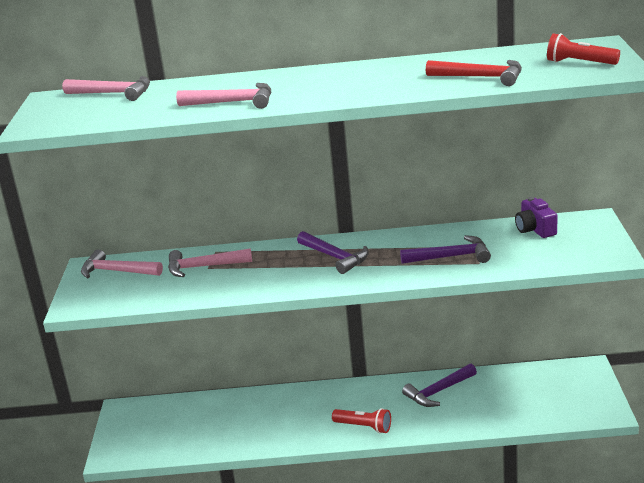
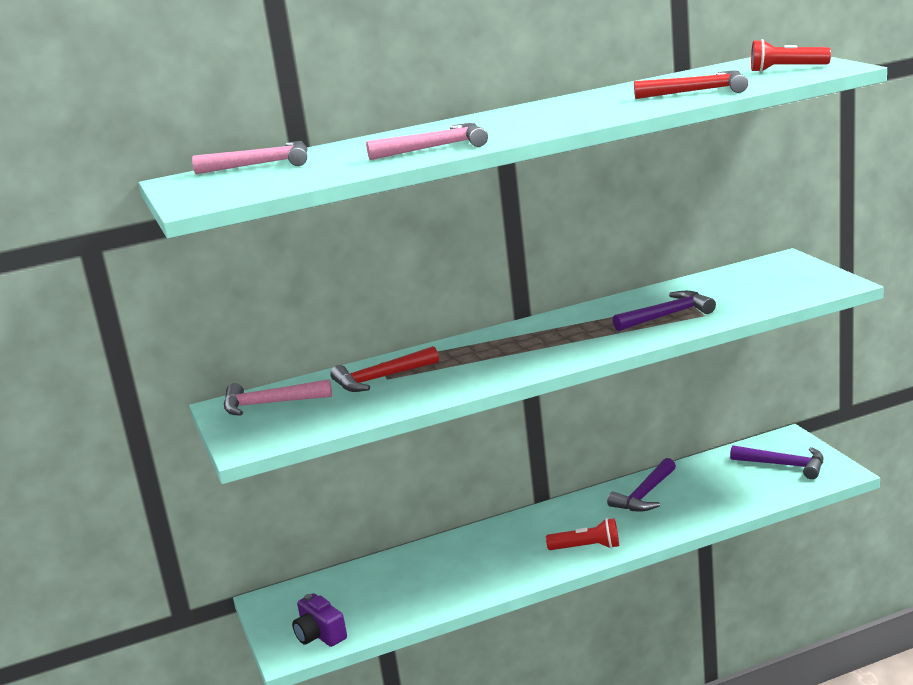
camera: 20 degrees left, 5 degrees down
pink hammer [168,248,252,277] -> red hammer [330,346,439,392]
purple hammer [297,231,369,274] -> purple hammer moved to [730,445,824,479]
purple camera [515,197,557,238] -> purple camera moved to [292,593,347,647]

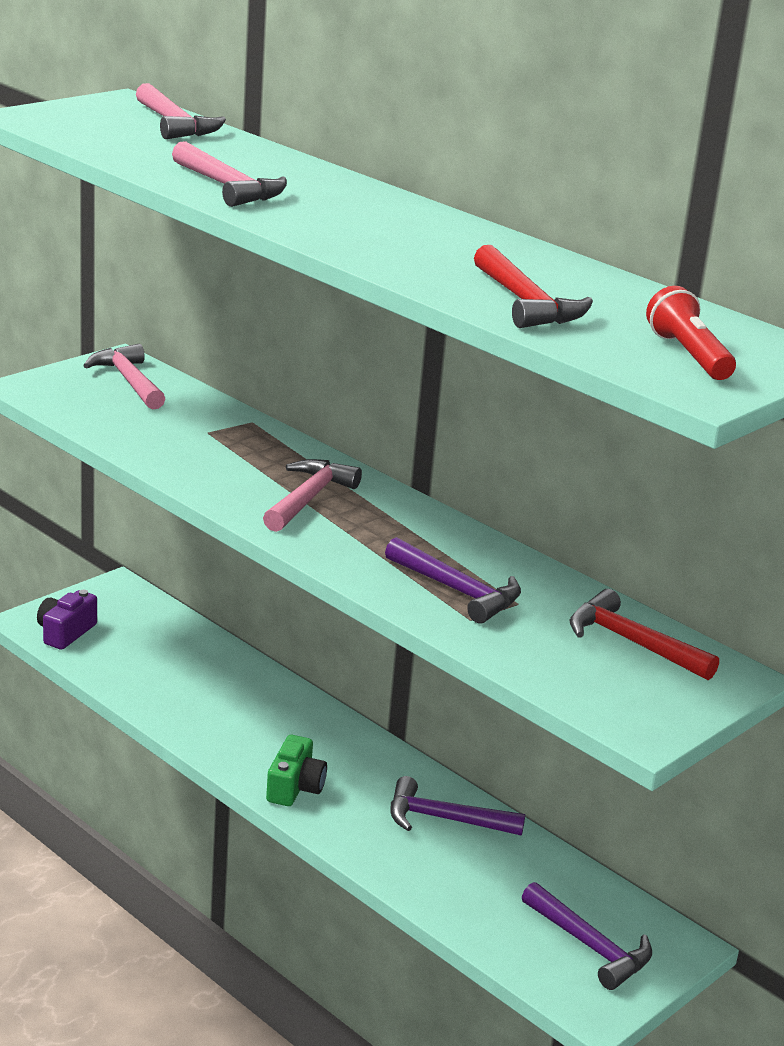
camera: 60 degrees right, 5 degrees up
red hammer [330,346,439,392] -> red hammer moved to [570,589,719,680]
red flashlight [546,518,619,550] -> green camera [266,735,327,806]
purple hammer [730,445,824,479] -> purple hammer turned 45 degrees counterclockwise [522,882,652,990]
none -> pink hammer [263,459,362,532]

